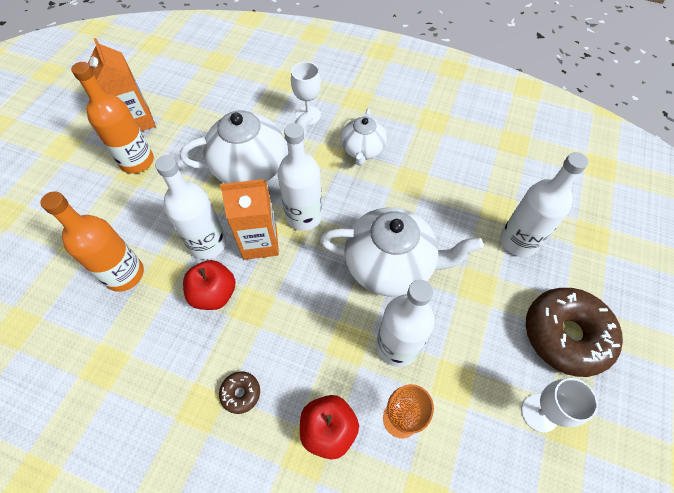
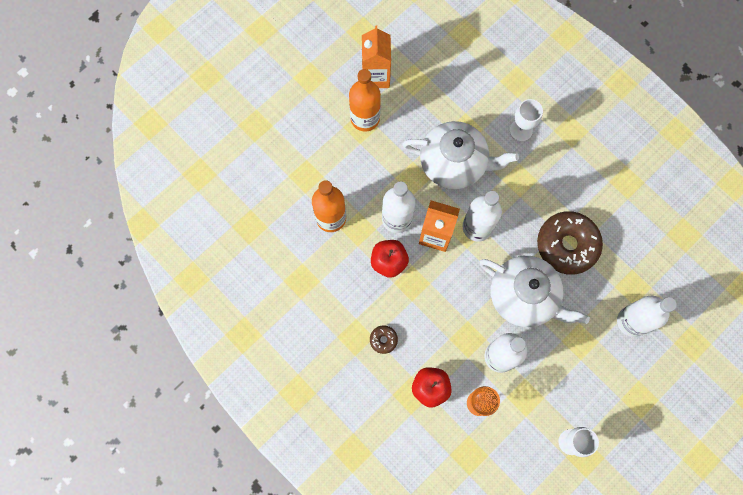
camera: 25 degrees right, 15 degrees up
white teapot [341,108,387,165] -> none
brown donut [526,288,623,377] -> brown donut moved to [537,211,603,275]

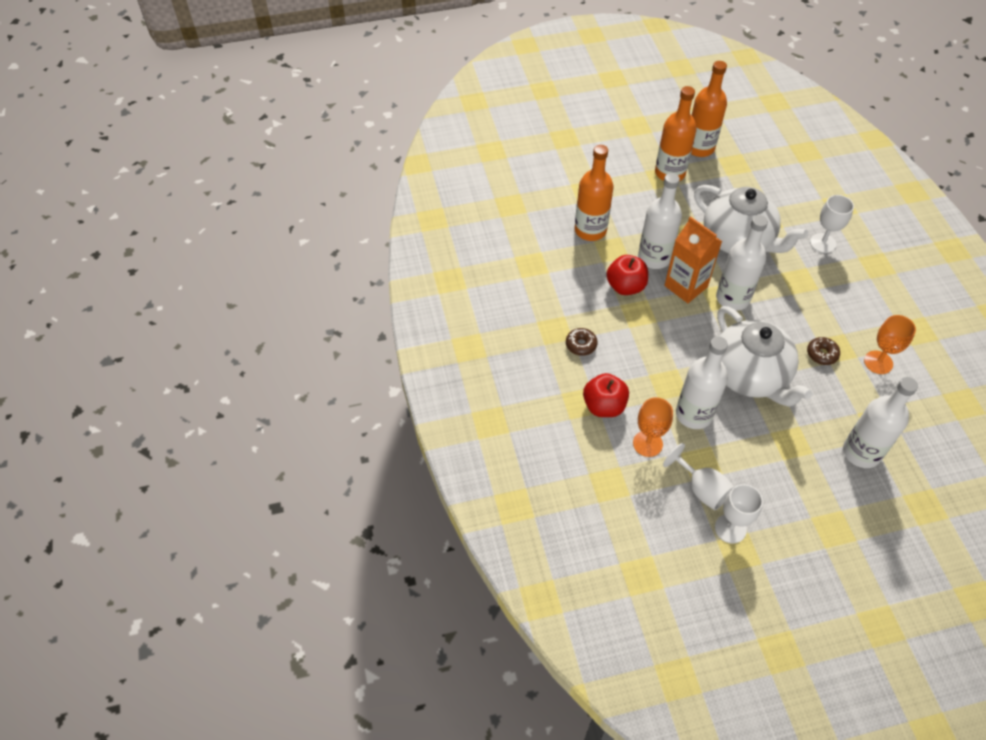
camera: 30 degrees right, 20 degrees down
orange carton [362,26,391,88] -> orange bottle [691,61,727,157]
brown donut [537,211,603,275] -> brown donut [807,337,840,365], size x0.43
none -> white goblet [663,443,734,510]
none -> orange goblet [864,315,916,374]

